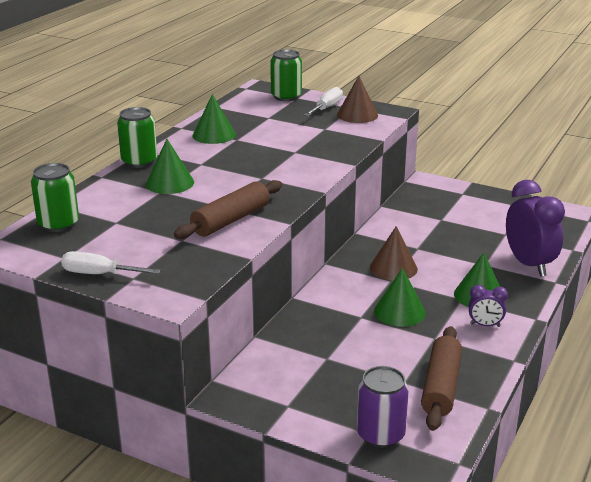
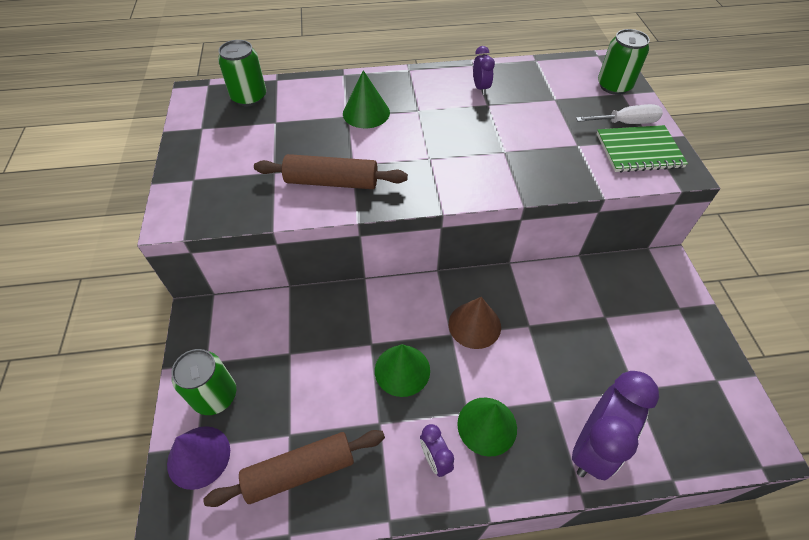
camera: 55 degrees right, 25 degrees up
white screwdriver [61,251,161,274] -> none
green can [117,107,157,168] -> green can moved to [172,349,236,415]
green cone [193,94,236,144] -> purple clock [473,46,495,95]
brown cone [337,76,378,123] -> green notebook [597,125,688,173]
purple can [357,366,409,448] -> purple cone [167,426,230,490]

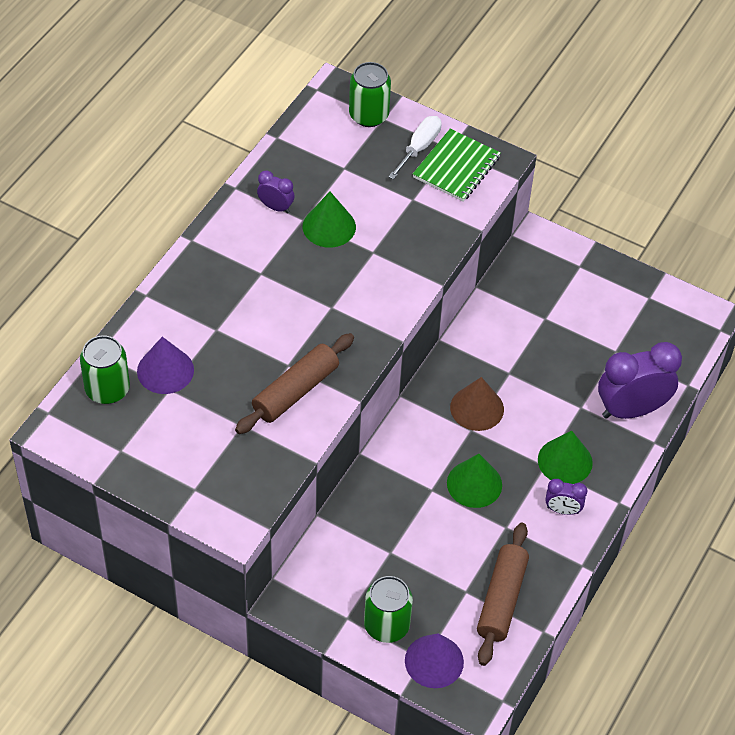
camera: 55 degrees left, 0 degrees up
green cone [343,70,390,128] -> green cone moved to [303,192,356,248]
purple clock [572,371,659,480] -> purple clock turned 90 degrees counterclockwise [598,342,682,419]
none -> purple cone [137,337,194,394]

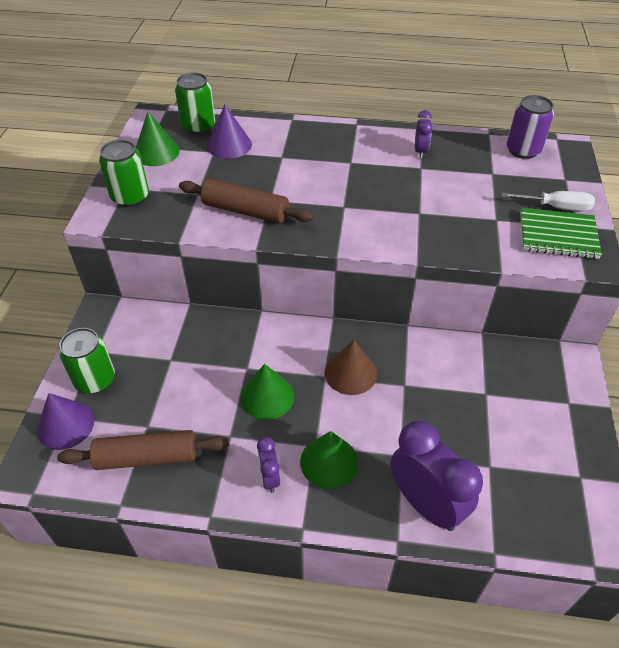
camera: 70 degrees right, 5 degrees down
green cone [303,192,356,248] -> green cone moved to [136,112,180,166]
green can [349,62,391,127] -> green can moved to [99,140,149,207]
none -> purple can [506,95,554,159]

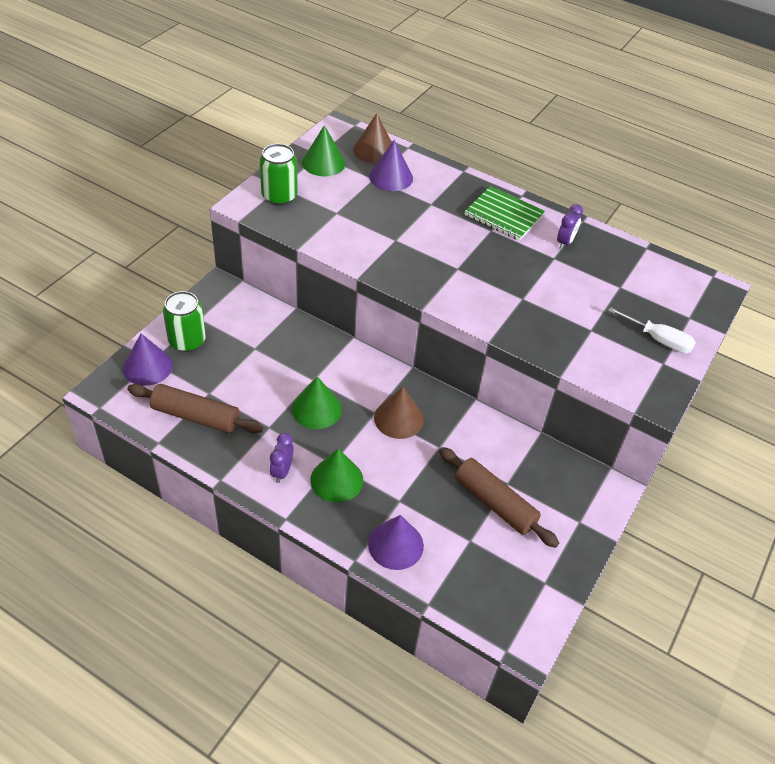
camera: 20 degrees right, 0 degrees up
green can [175,72,215,134] -> brown cone [353,113,392,163]
brown rolling pin [179,179,314,224] -> brown rolling pin moved to [439,447,559,548]
purple clock [390,421,483,531] -> purple cone [368,515,424,570]
purple can [506,95,554,159] -> none
green notebook [520,208,602,259] -> green notebook moved to [464,186,545,241]

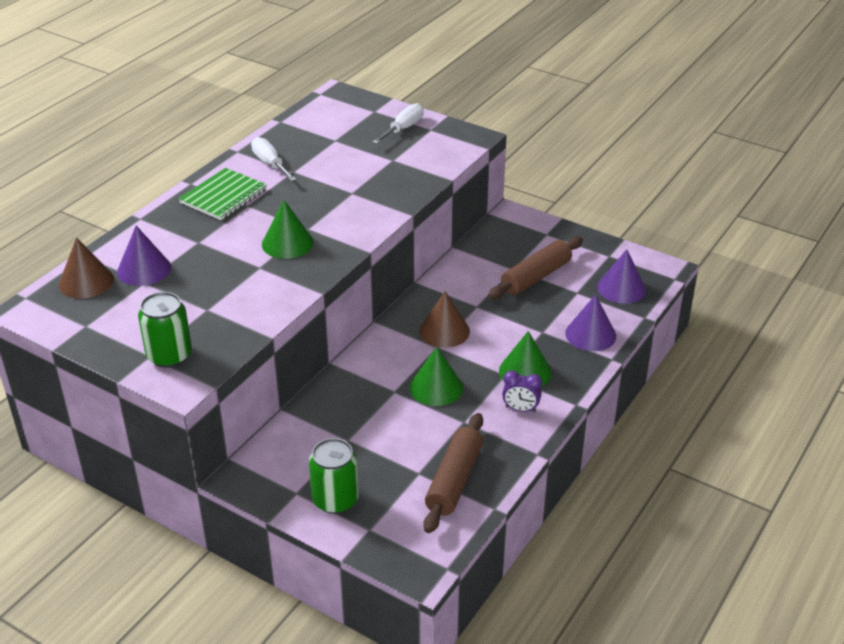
camera: 85 degrees left, 10 degrees down
purple cone [123,334,173,386] -> purple cone moved to [597,249,646,304]
green cone [302,125,346,177] -> green cone moved to [262,200,314,259]
purple clock [557,204,583,249] -> white screwdriver [251,137,297,181]

